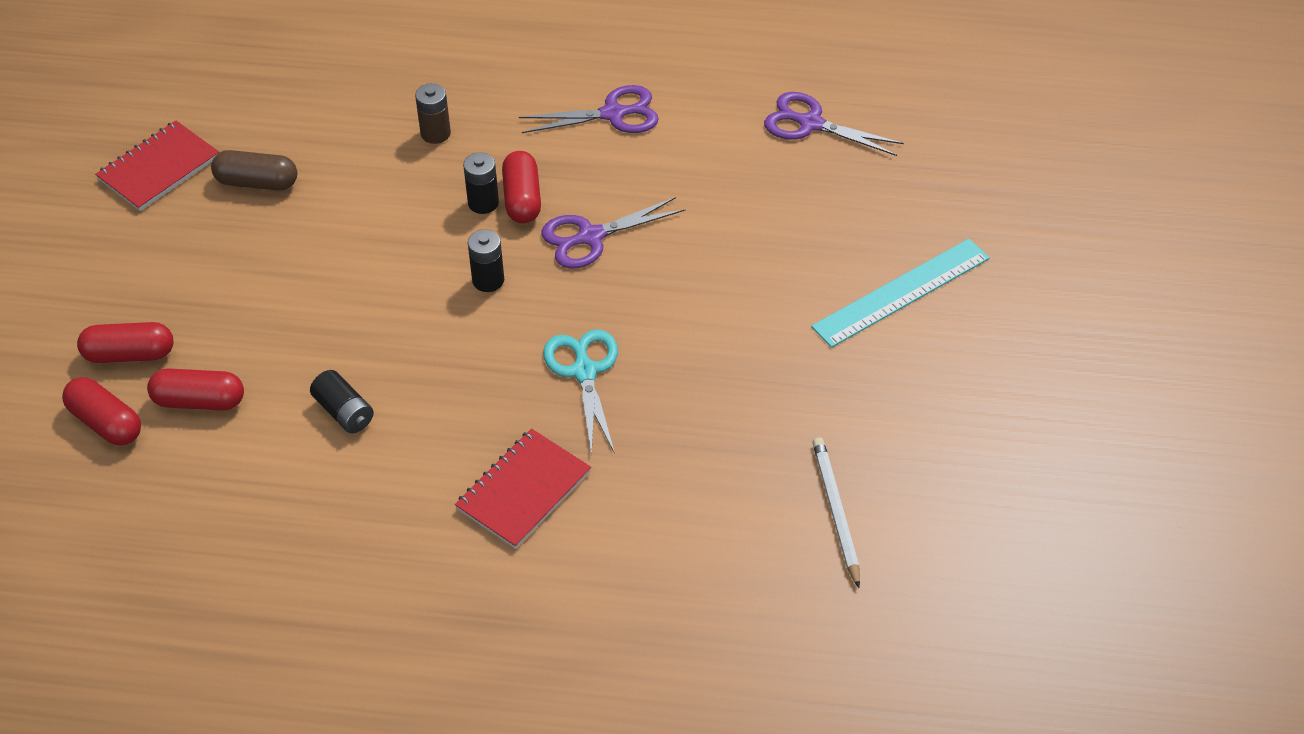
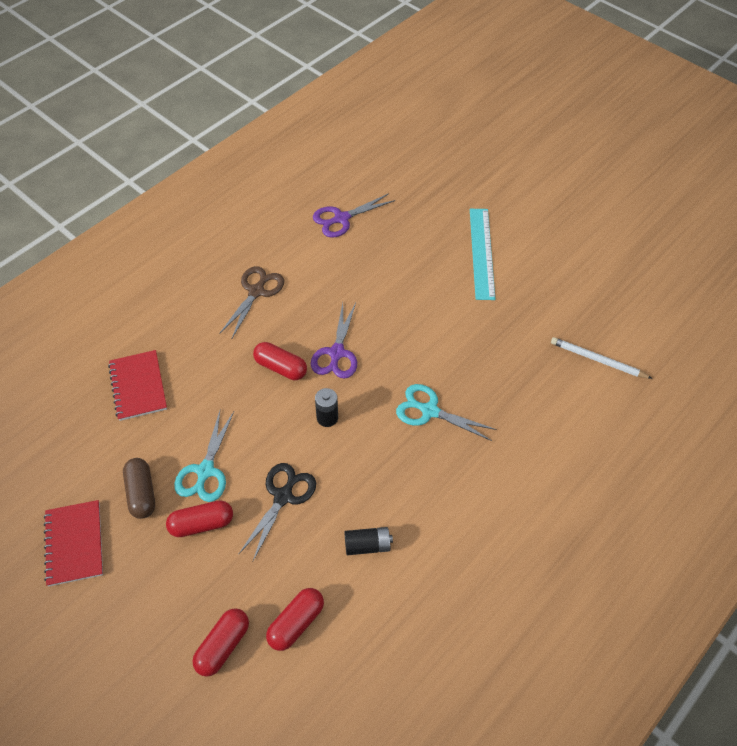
camera: 55 degrees left, 5 degrees up
red capsule [62,377,141,446] -> red capsule moved to [166,500,233,537]
brown capsule [211,150,297,190] -> brown capsule turned 60 degrees counterclockwise [123,458,155,519]
brown battery [415,83,451,144] -> none
red notebook [455,428,591,549] -> red notebook moved to [108,350,167,421]
black battery [463,152,499,214] -> none
purple scissors [519,85,659,133] -> brown scissors [219,266,284,338]
none -> turquoise scissors [174,411,234,502]
none -> black scissors [238,463,316,561]

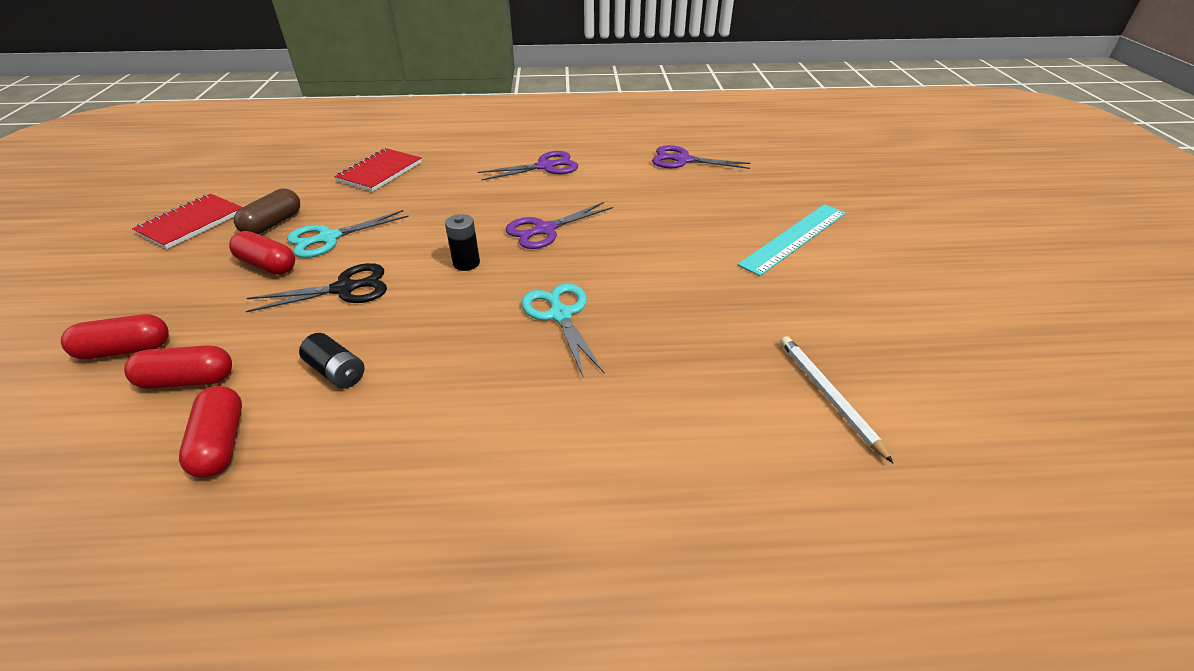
camera: 45 degrees right, 15 degrees down
brown scissors [219,266,284,338] -> purple scissors [478,151,578,181]
red capsule [253,342,307,380] -> red capsule moved to [179,386,242,478]

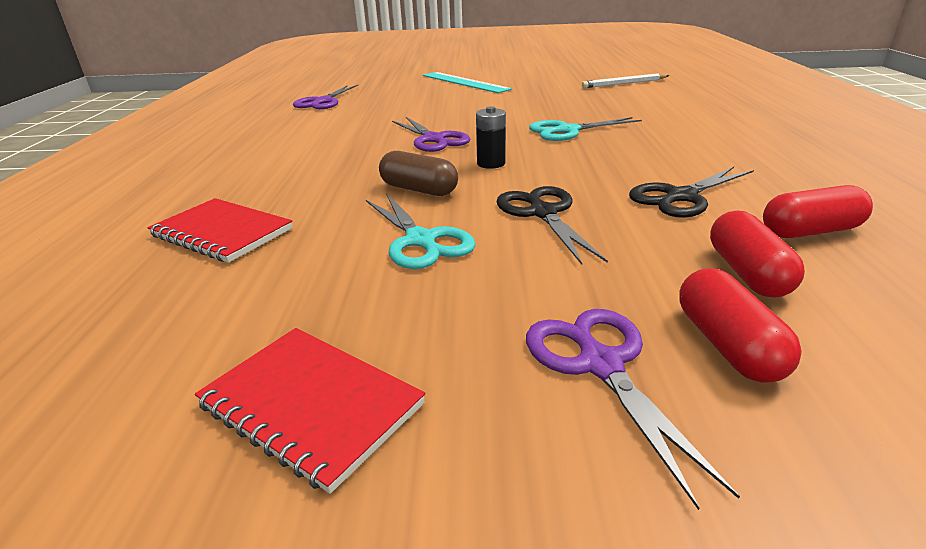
camera: 85 degrees left, 10 degrees down
red capsule [229,231,295,275] -> none
brown capsule [234,188,300,234] -> brown capsule moved to [379,151,458,196]
black battery [299,333,365,389] -> black scissors [629,166,754,218]
purple scissors [478,151,578,181] -> purple scissors moved to [526,309,740,510]

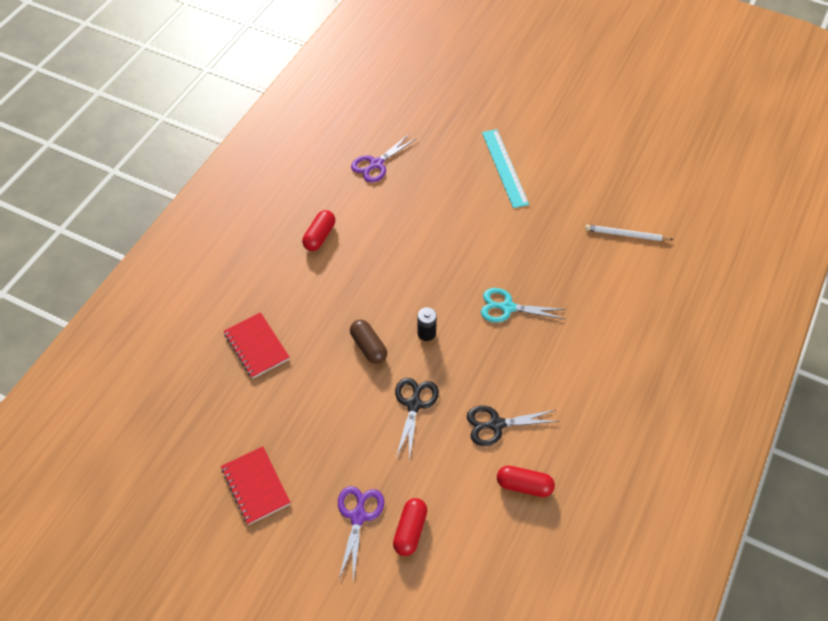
camera: 25 degrees right, 25 degrees up
turquoise scissors [366,193,476,269] -> none
purple scissors [392,117,471,152] -> none
red capsule [710,211,805,298] -> red capsule moved to [302,210,335,251]

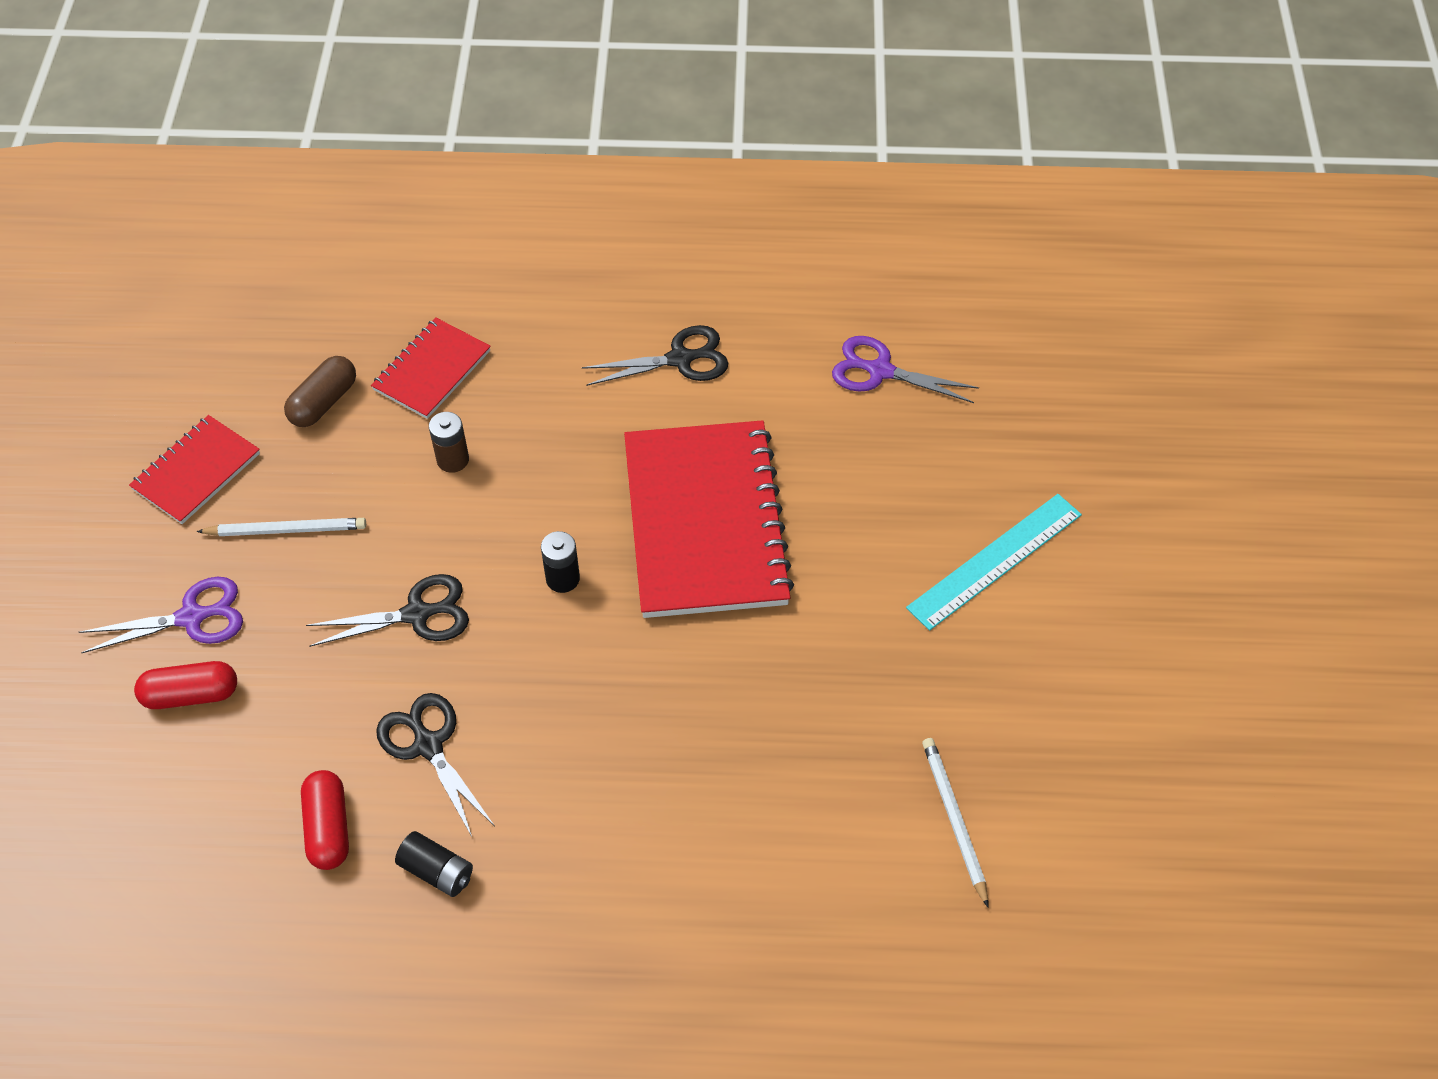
camera: 65 degrees right, 0 degrees up
red capsule [302,210,335,251] -> black scissors [582,325,728,386]
brown capsule [350,320,387,364] -> brown capsule moved to [284,356,356,427]
turquoise scissors [481,288,566,322] -> none
none -> white pencil [196,518,366,536]
none -> black battery [395,831,473,897]
none -> brown battery [429,412,469,473]
none -> red notebook [624,420,794,618]

